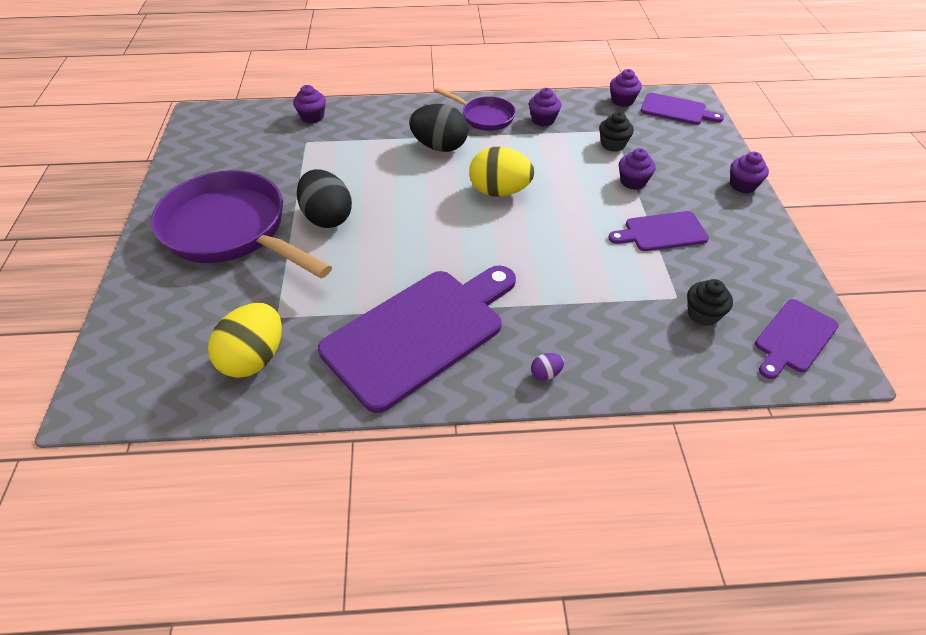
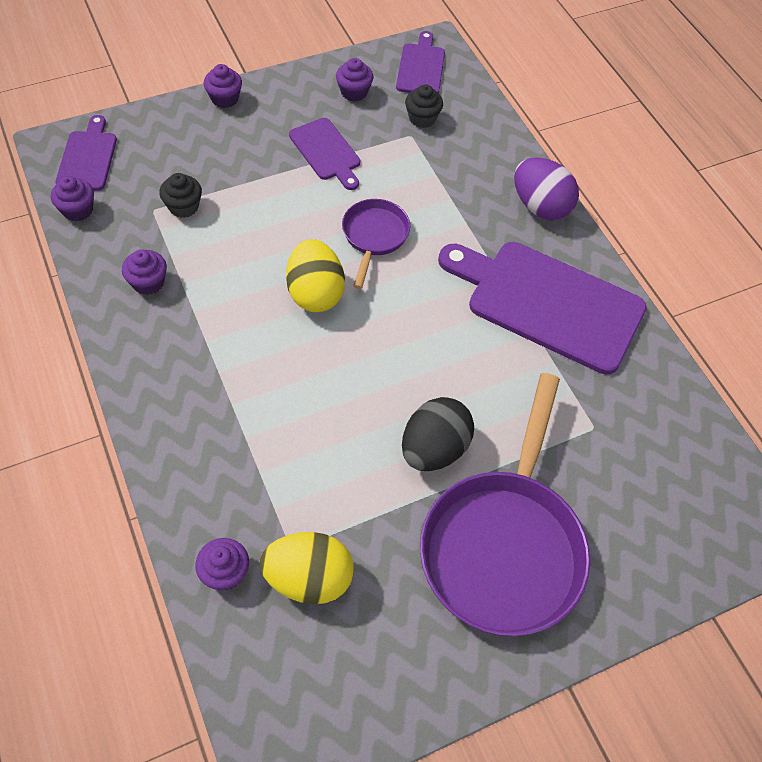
camera: 115 degrees left, 10 degrees up
yellow egg [208,303,282,378] -> yellow egg moved to [260,532,354,604]
black egg [409,104,468,152] -> none
purple pan [434,87,516,131] -> purple pan moved to [342,199,410,289]
purple egg [531,353,564,380] -> purple egg [514,157,579,220], size x2.40
purple cupcake [619,148,656,190] -> purple cupcake moved to [336,58,373,101]
purple cutting board [755,299,839,379] -> purple cutting board turned 105 degrees counterclockwise [396,31,445,94]

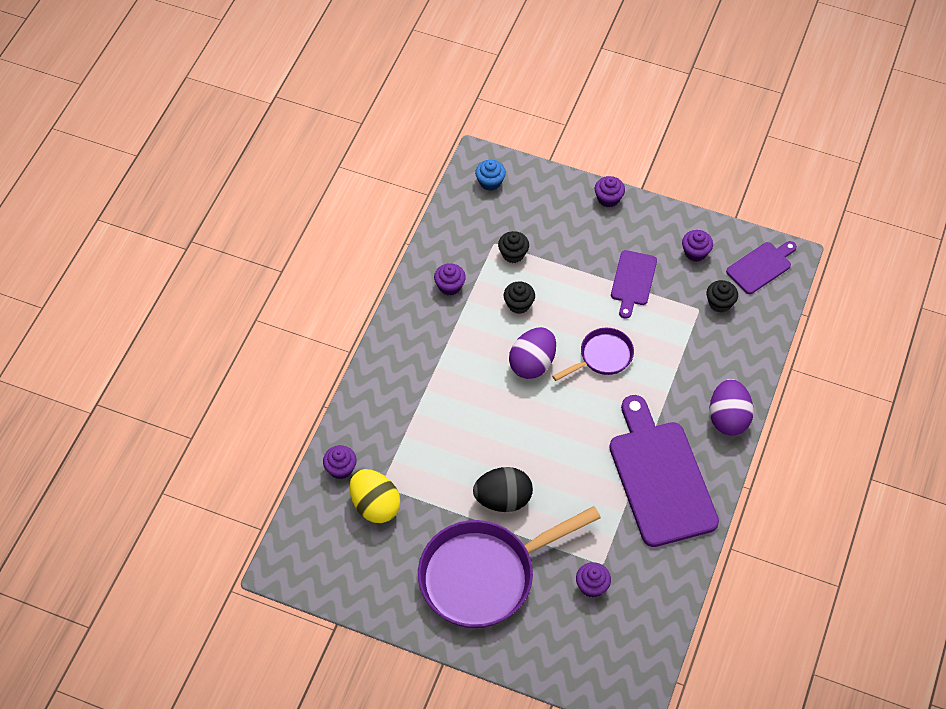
camera: 50 degrees right, 0 degrees up
purple cupcake [51,176,94,221] -> purple cupcake moved to [576,562,611,597]
purple cutting board [55,115,117,191] -> blue cupcake [475,160,506,191]
yellow egg [286,239,345,312] -> purple egg [509,327,556,379]
none -> black cupcake [504,281,535,314]

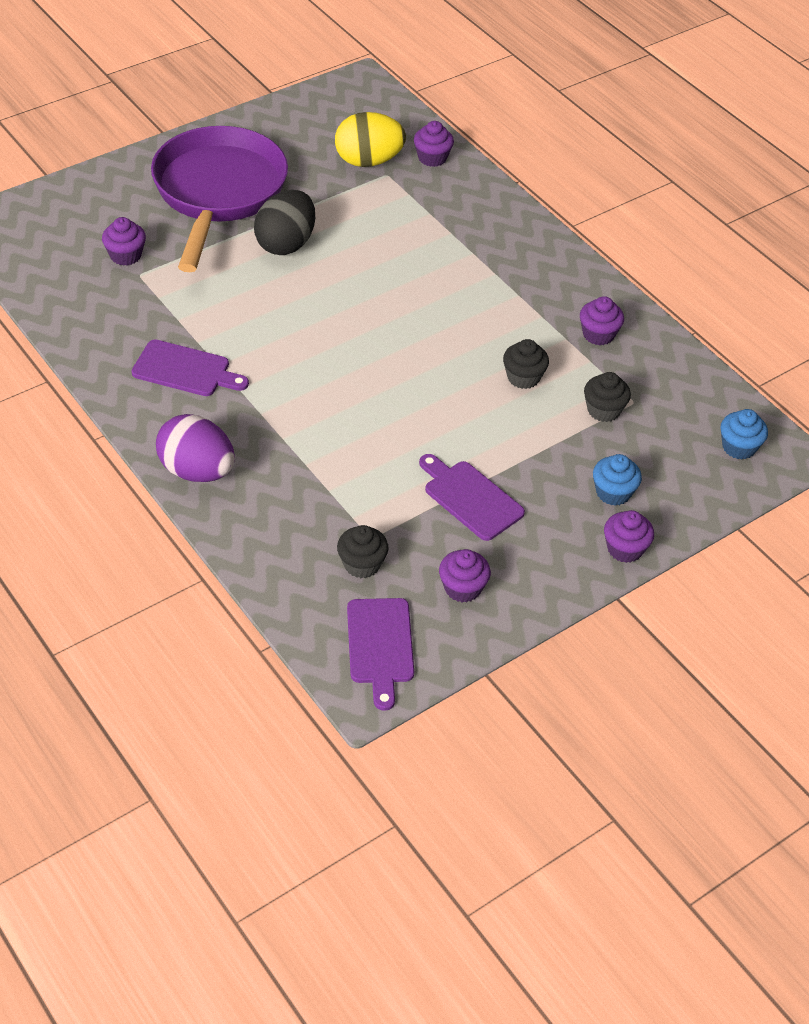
camera: 120 degrees right, 10 degrees down
purple egg [509,327,556,379] -> none
purple pan [552,328,634,381] -> none
purple cutting board [609,395,719,547] -> purple cutting board [132,340,249,396], size x0.51
none -> blue cupcake [593,454,642,506]

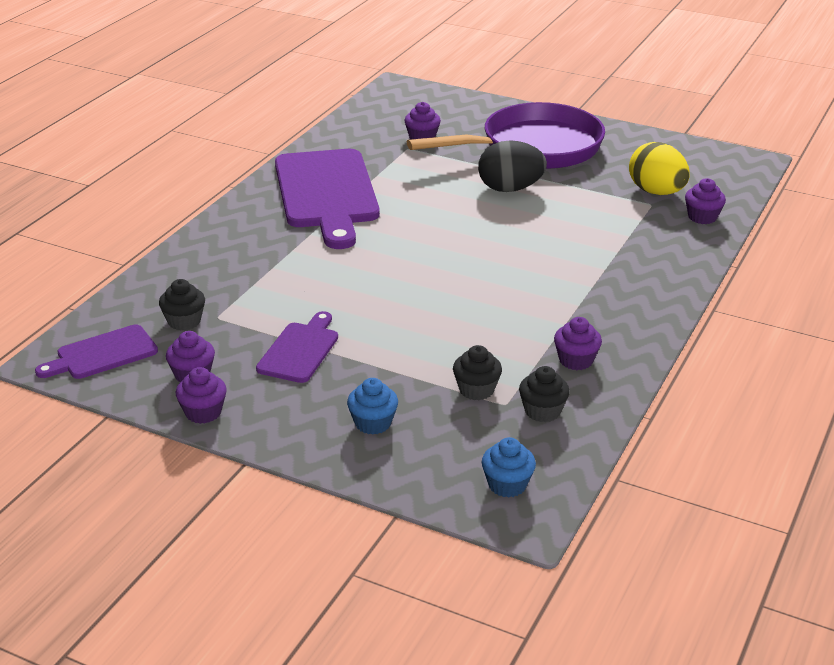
camera: 65 degrees right, 15 degrees down
purple cutting board [132,340,249,396] -> purple cutting board [275,149,380,249], size x1.96
purple egg [156,414,235,482] -> none
black cupcake [503,339,549,389] -> black cupcake moved to [519,366,570,422]
purple cupcake [604,510,654,563] -> purple cupcake moved to [176,367,227,424]

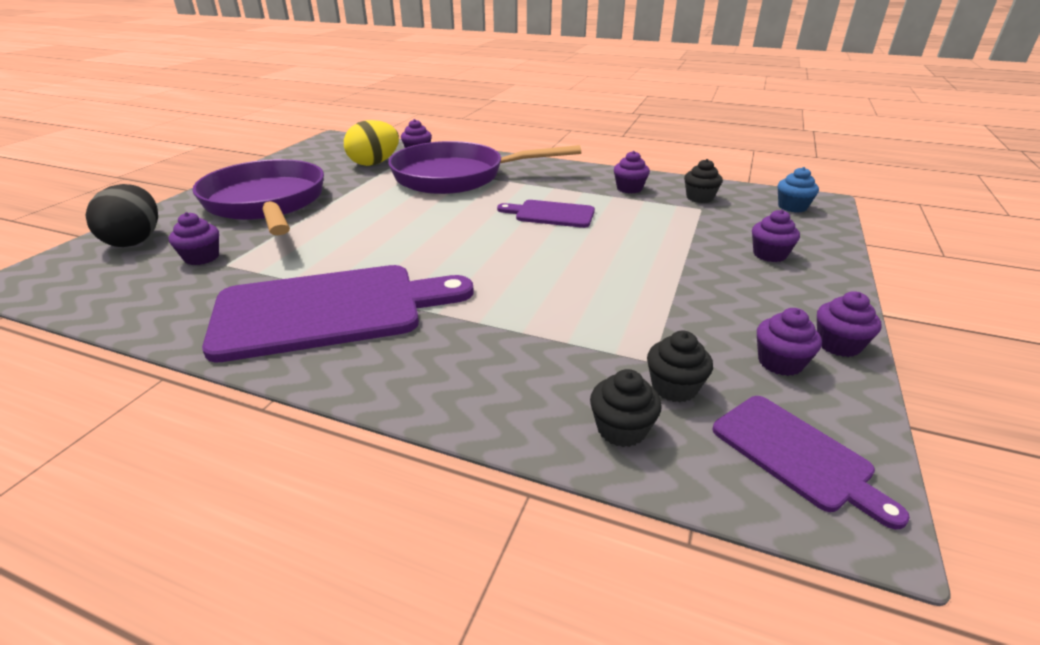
camera: 95 degrees left, 0 degrees up
purple cutting board [256,311,338,383] -> purple cutting board moved to [497,200,595,228]
blue cupcake [347,378,398,435] -> purple cupcake [752,210,800,262]
black cupcake [453,345,502,400] -> black cupcake moved to [590,369,662,447]
black egg [478,140,547,192] -> black egg moved to [85,184,158,247]
none -> purple pan [388,141,581,194]

